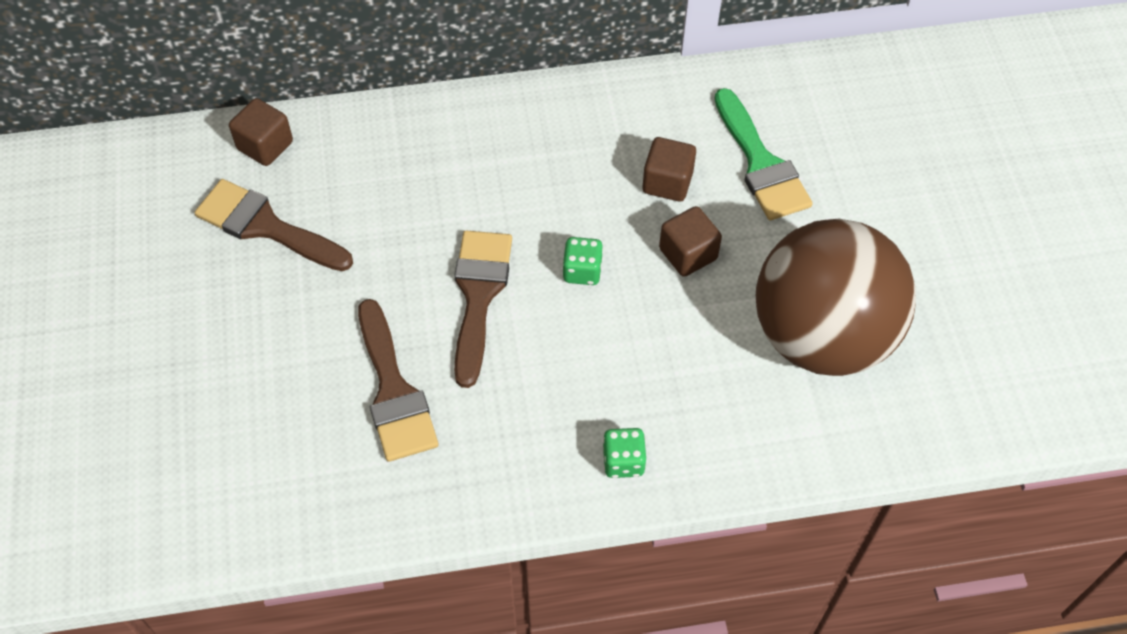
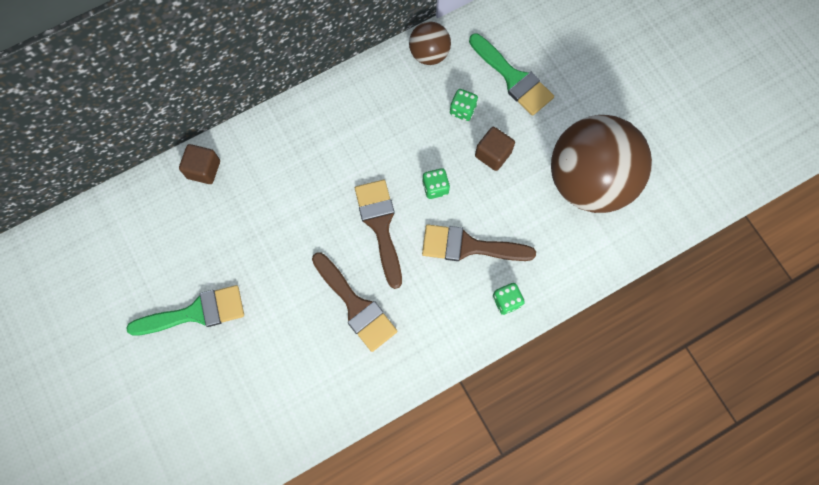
camera: 20 degrees left, 15 degrees up
brown brush [194,179,353,271] -> brown brush moved to [422,224,536,261]
brown cube [643,137,696,202] -> green dice [450,89,478,121]
none -> green brush [126,285,244,336]
none -> brown ball [409,22,451,65]

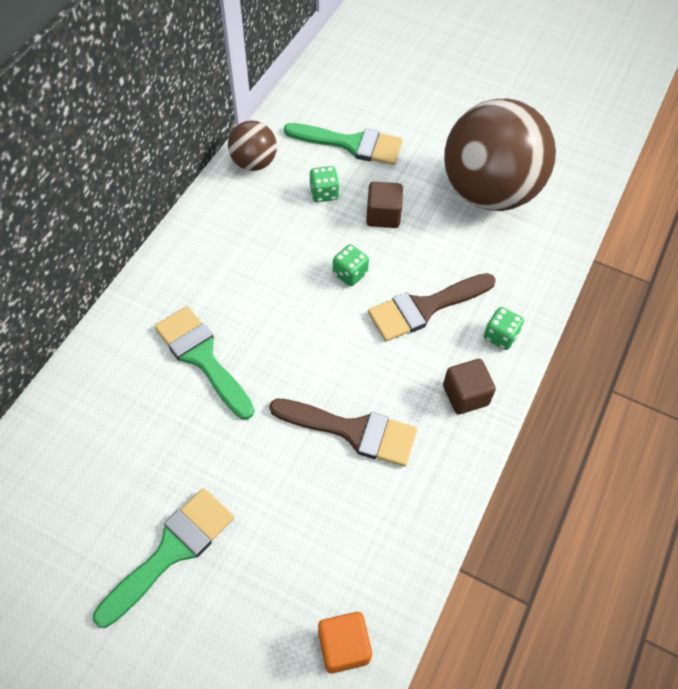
camera: 35 degrees left, 15 degrees down
brown cube [179,144,220,184] -> brown cube moved to [443,359,496,414]
brown brush [355,180,402,289] -> none
none -> green brush [154,306,254,420]
none -> orange cube [318,612,372,674]

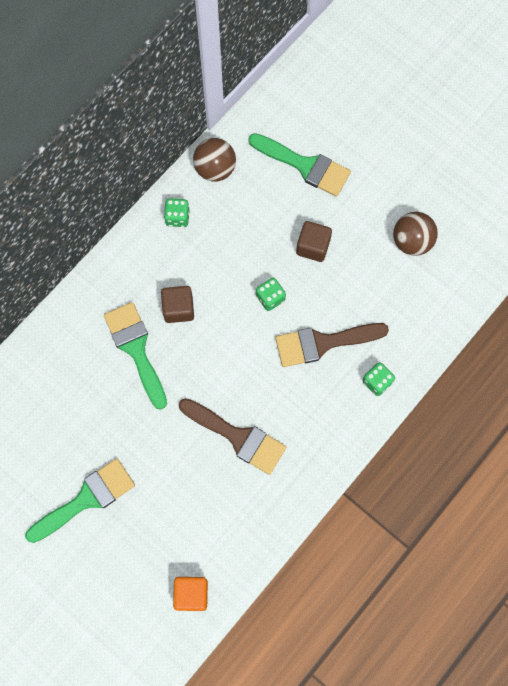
camera: 15 degrees right, 15 degrees up
green dice [309,166,339,202] -> green dice moved to [164,198,190,227]
brown cube [443,359,496,414] -> brown cube moved to [161,286,194,323]
brown ball [444,98,556,211] -> brown ball [393,212,438,256], size x0.47

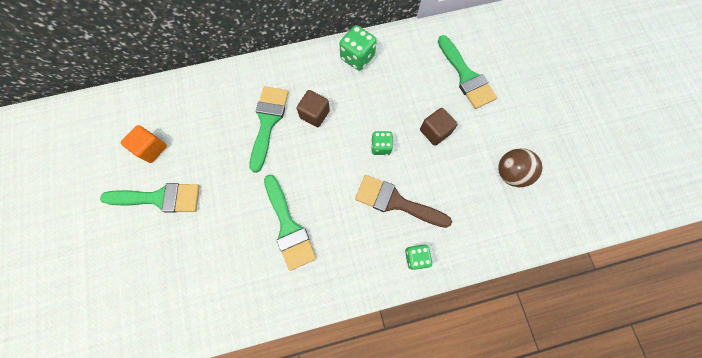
camera: 35 degrees right, 0 degrees up
green dice [164,198,190,227] -> green dice [339,25,377,71], size x1.53
orange cube [173,577,208,611] -> orange cube moved to [121,125,167,163]
brown brush [179,398,286,475] -> green brush [264,175,316,271]
brown ball [193,138,236,182] -> none

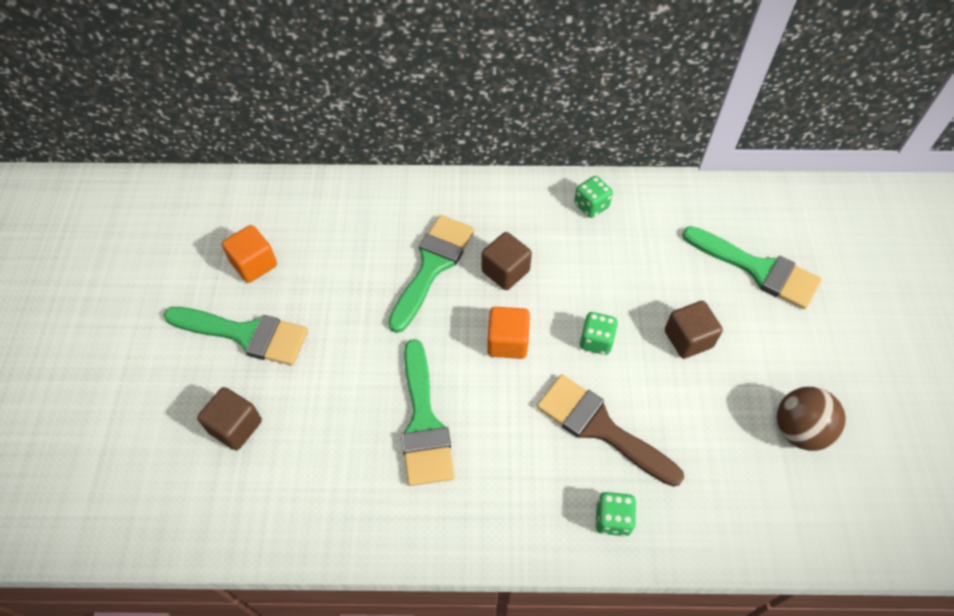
camera: 15 degrees right, 15 degrees down
green dice [339,25,377,71] -> green dice [574,176,613,218], size x0.65
green brush [438,35,497,109] -> green brush turned 45 degrees counterclockwise [682,226,821,309]
none -> brown cube [197,387,262,450]
none -> orange cube [487,307,530,359]

